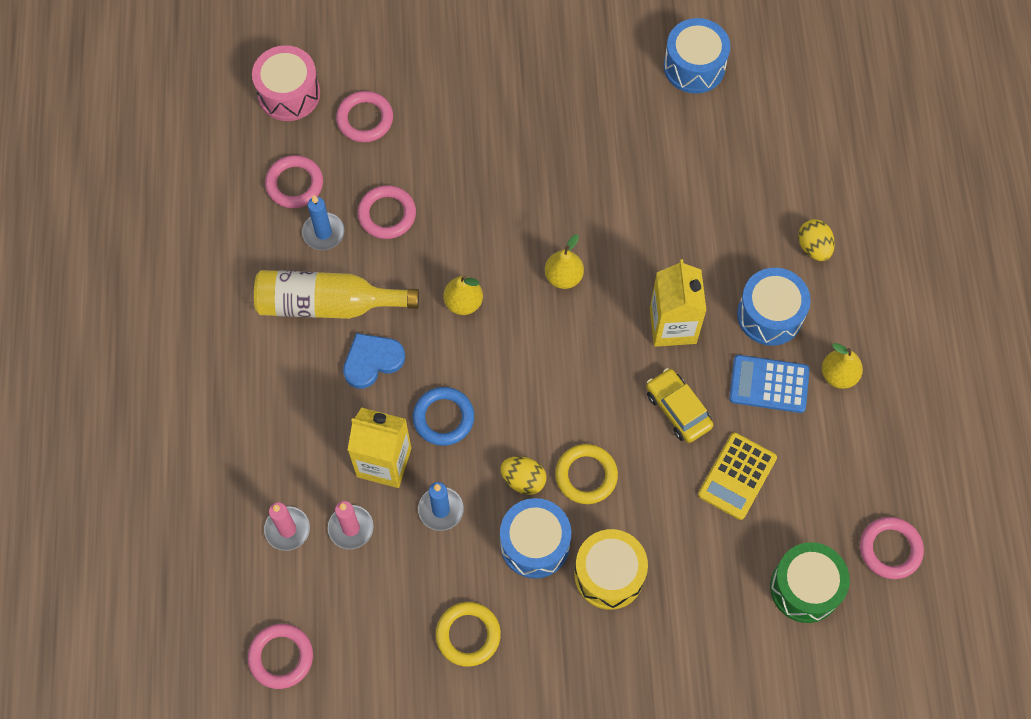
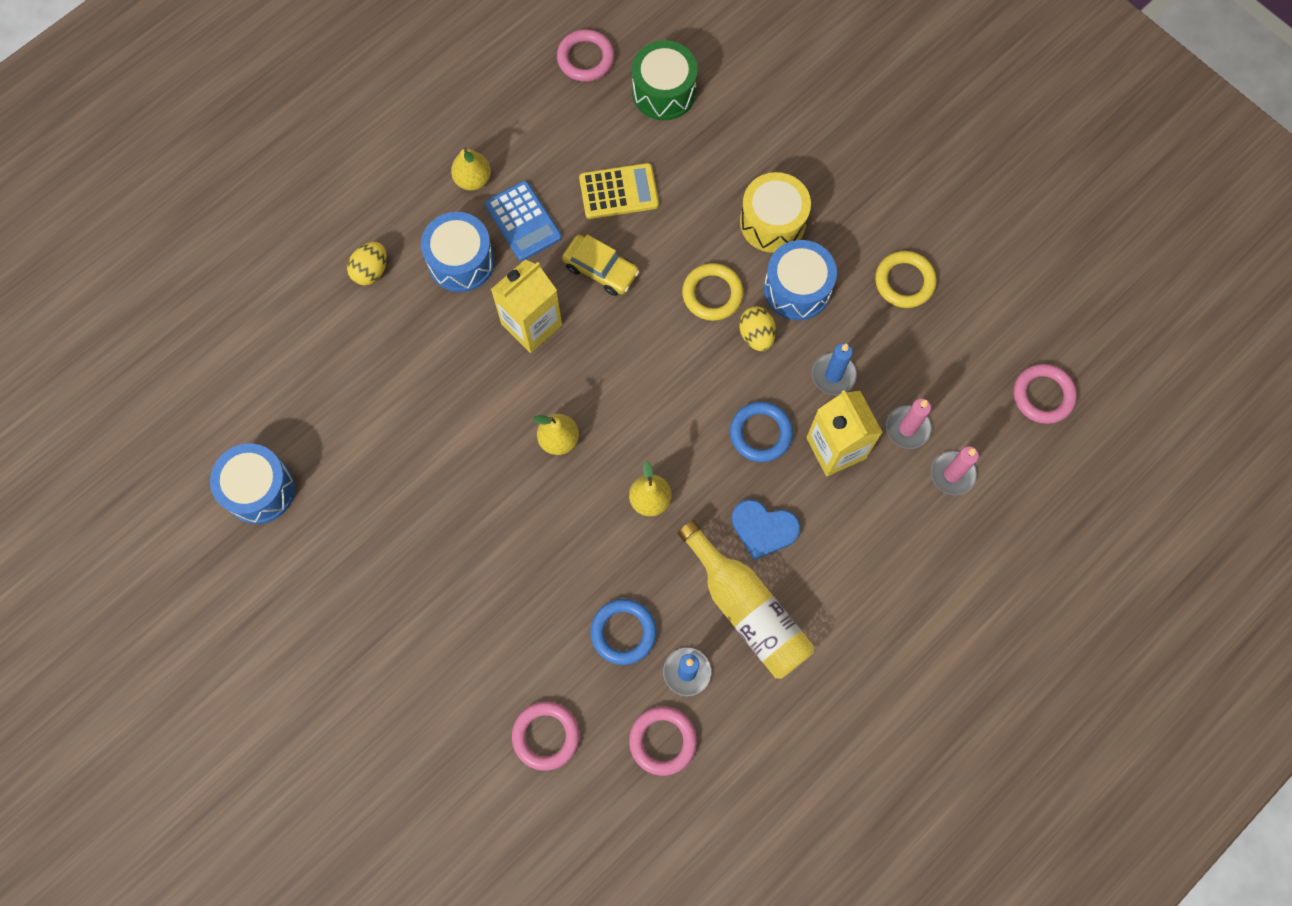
camera: 130 degrees left, 5 degrees up
pink drum [252,45,320,121] -> none
pink ring [358,185,416,239] -> blue ring [590,599,657,665]
yellow car [646,368,713,443] -> yellow car turned 75 degrees counterclockwise [562,235,639,296]

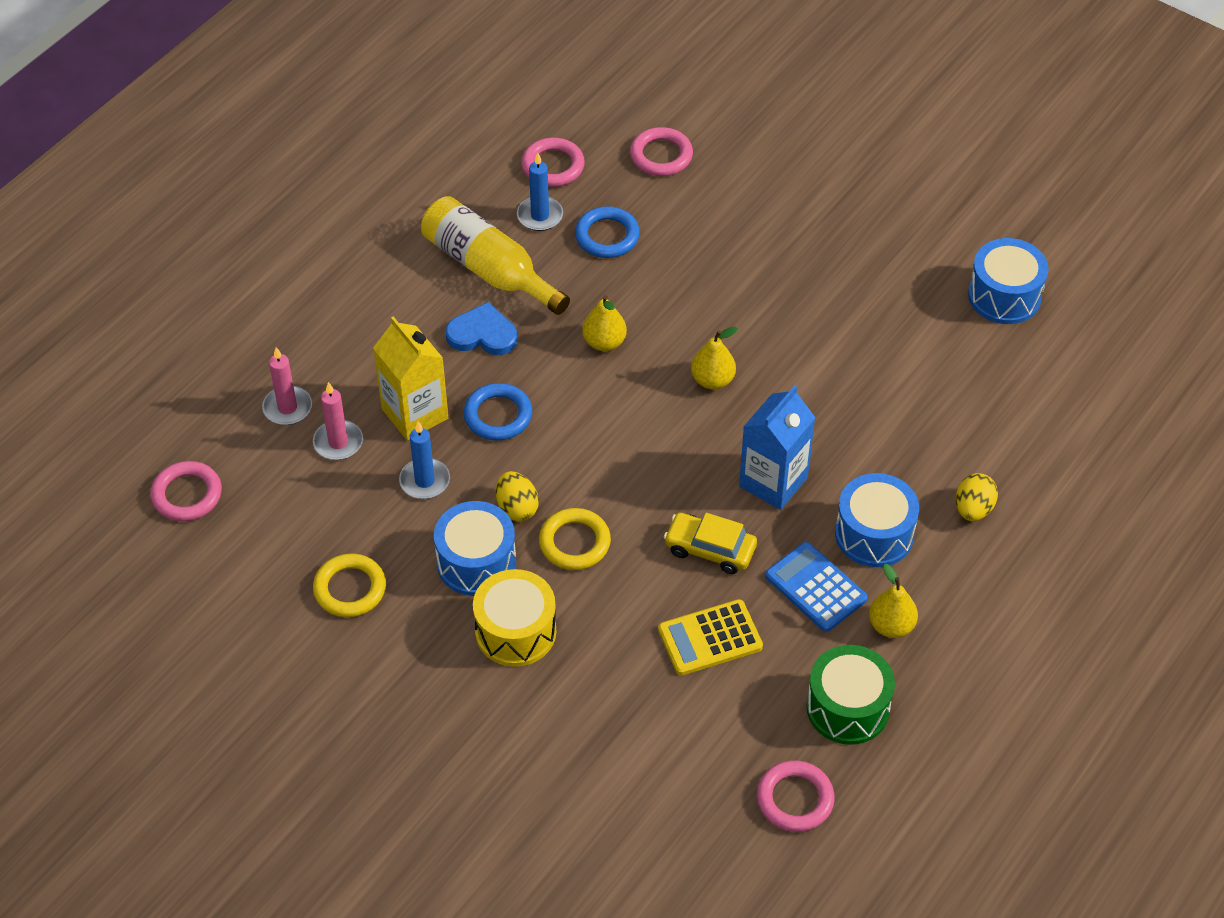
camera: 170 degrees right, 20 degrees down
yellow carton [491,259,562,353] -> blue carton [739,385,816,510]
green drum [632,40,698,120] -> green drum moved to [806,645,895,745]

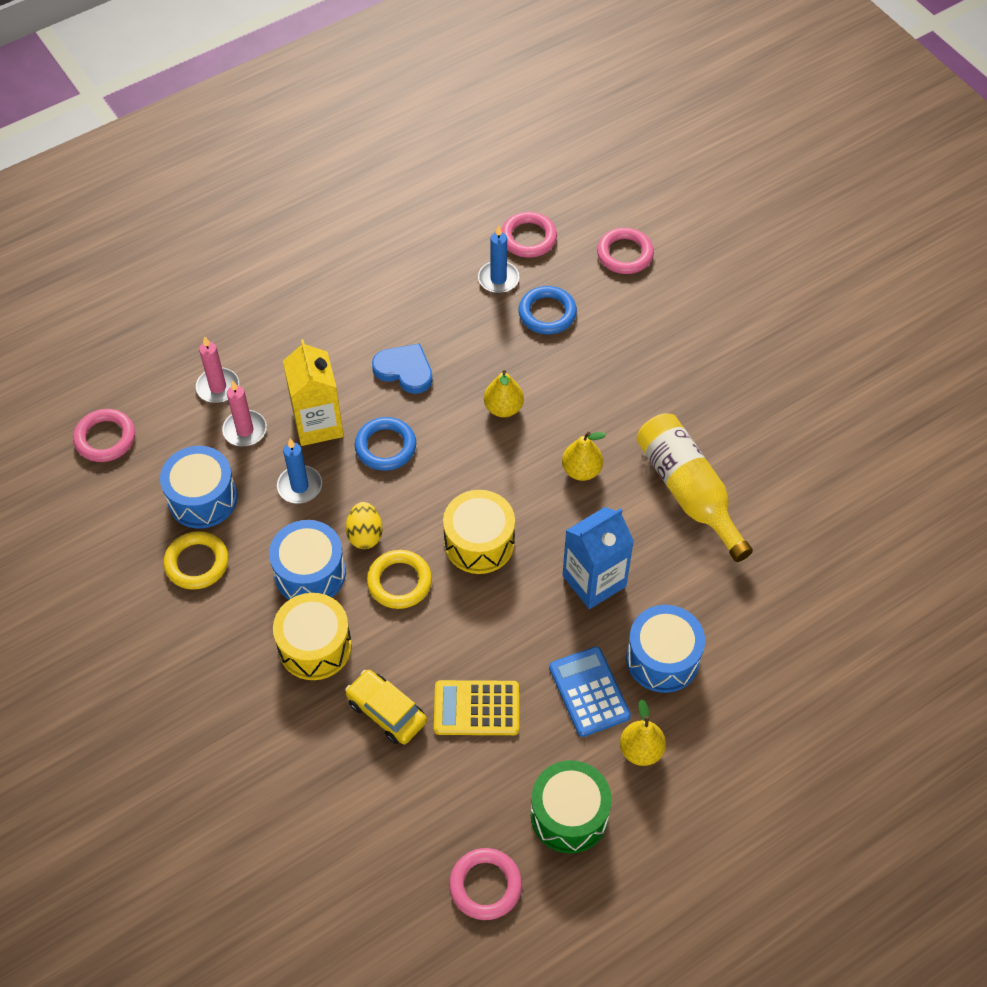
camera: 20 degrees right, 5 degrees up
yellow bottle [421,196,570,315] -> yellow bottle moved to [637,413,753,562]
yellow car [663,513,757,574] -> yellow car moved to [345,670,427,744]
yellow egg [956,473,998,521] -> none
blue drum [968,238,1049,324] -> blue drum moved to [160,446,238,528]
none -> yellow drum [443,490,515,574]

